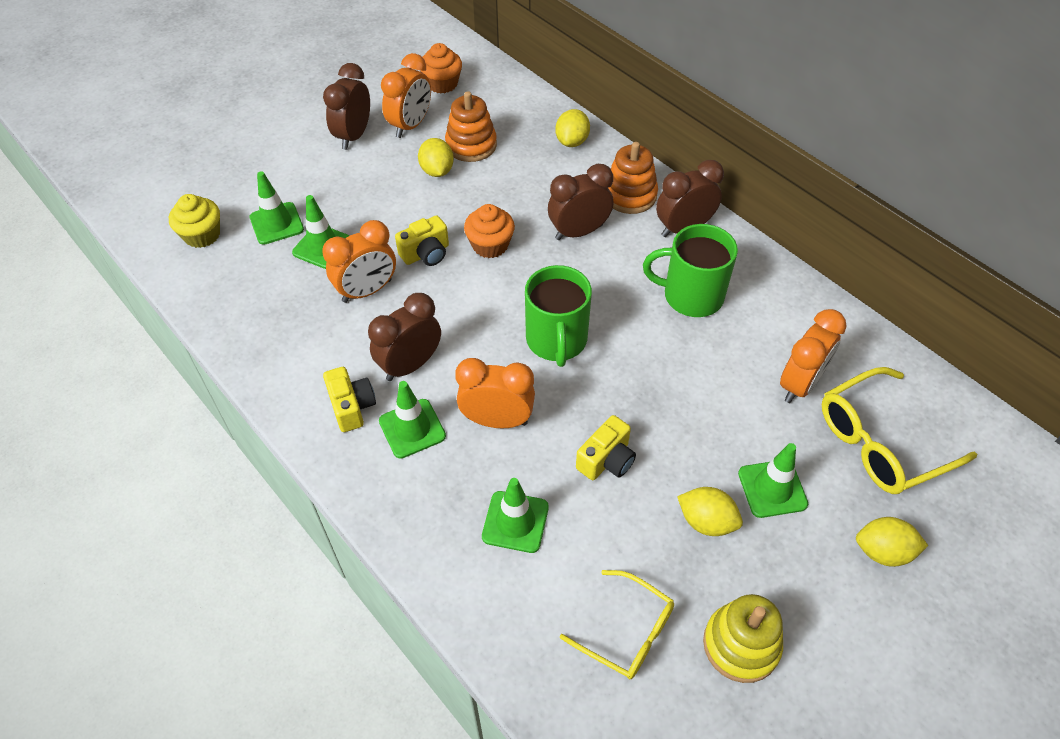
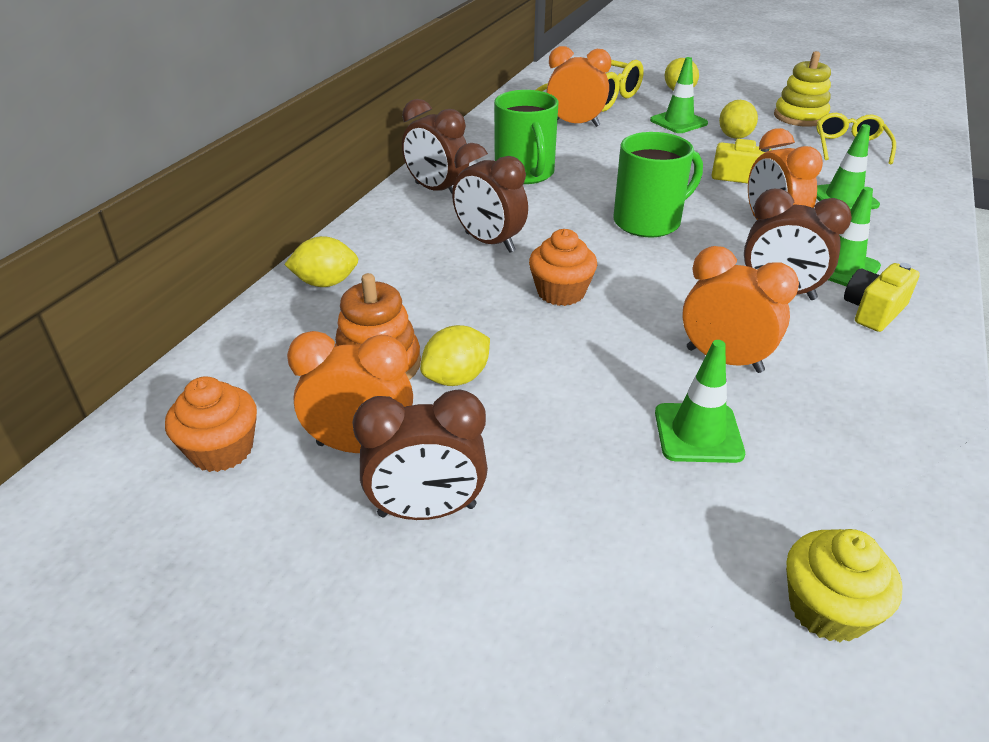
camera: 115 degrees left, 15 degrees down
green traffic cone [250,171,304,245] -> none
yellow camera [395,215,449,266] -> none
orange stacking toy [608,142,658,214] -> none

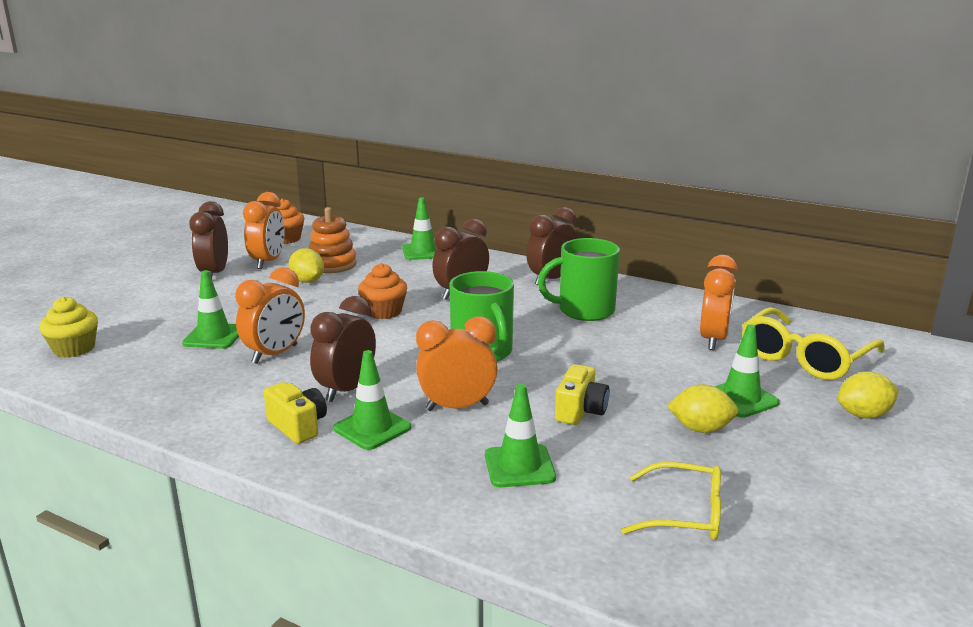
camera: 95 degrees right, 15 degrees down
yellow lemon [284,236,358,287] -> green traffic cone [402,197,437,260]
yellow stacking toy [774,51,831,127] -> none

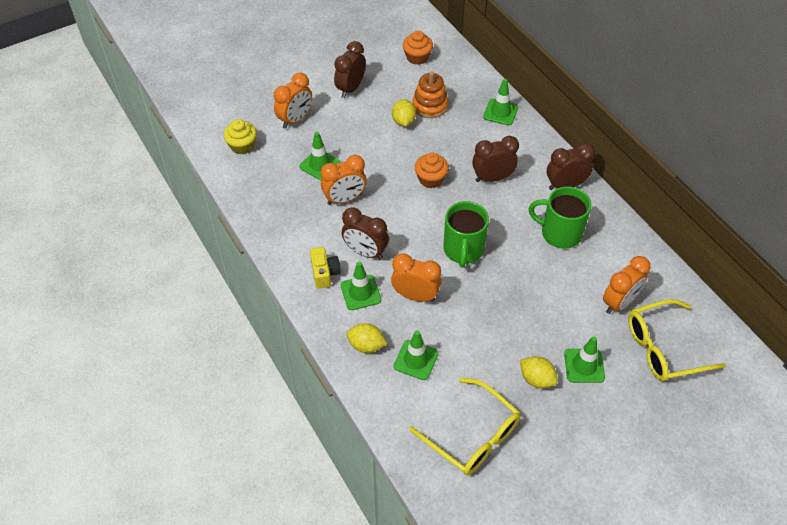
camera: 30 degrees right, 30 degrees up
orange clock [243,192,285,269] -> orange clock moved to [274,73,312,129]
brown clock [310,296,376,402] -> brown clock turned 120 degrees counterclockwise [342,207,389,260]
yellow camera [555,364,610,425] -> none
yellow glasses [621,462,721,540] -> yellow glasses [409,378,520,475], size x1.52
yellow lemon [837,371,899,419] -> yellow lemon moved to [346,323,387,353]

